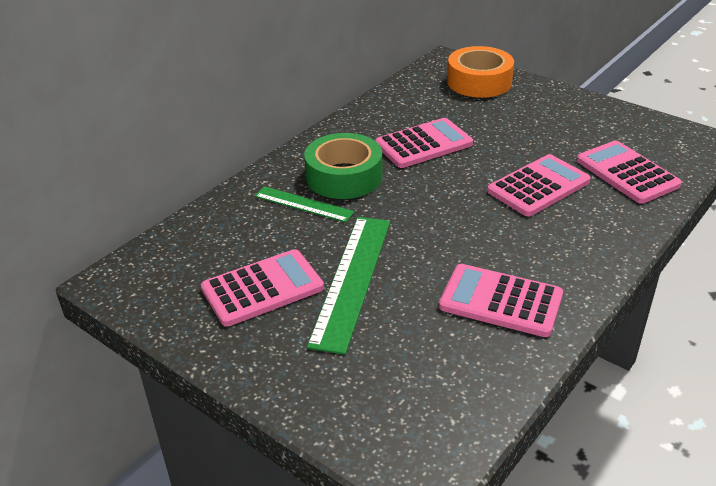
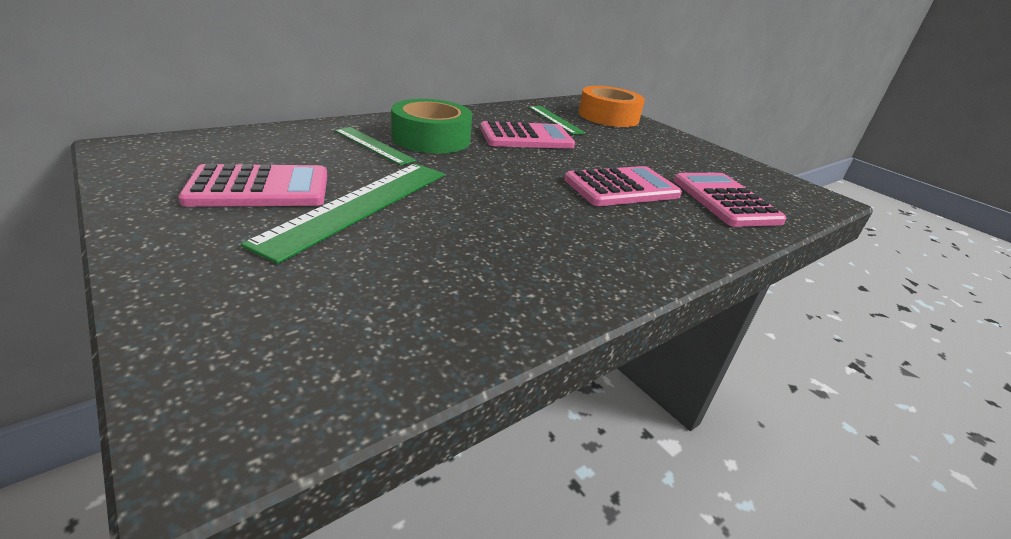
camera: 10 degrees right, 5 degrees down
pink calculator [439,264,563,337] -> none
none -> green ruler [528,106,586,135]

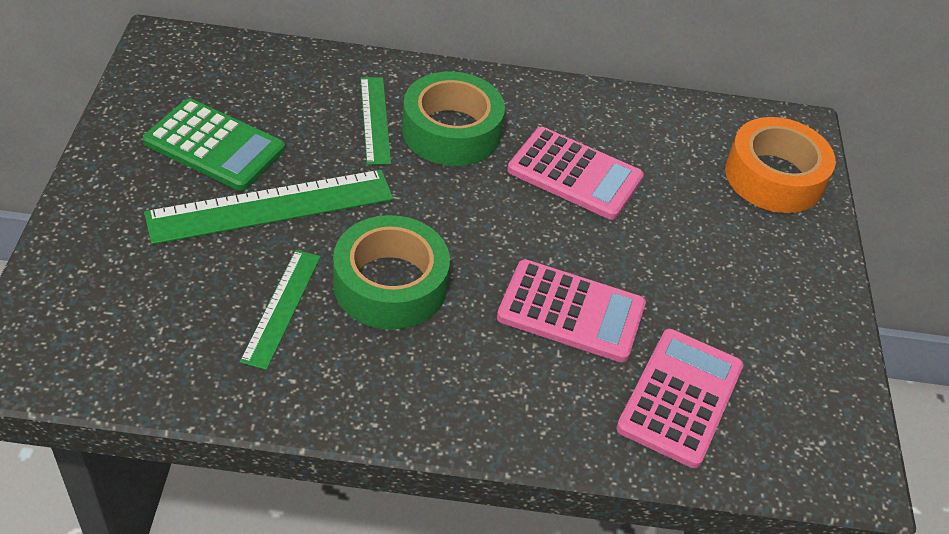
camera: 40 degrees right, 15 degrees up
pink calculator [178,164,327,207] -> green calculator [143,99,285,191]
green ruler [528,106,586,135] -> green ruler moved to [240,250,321,370]
none -> green tape [333,215,450,330]

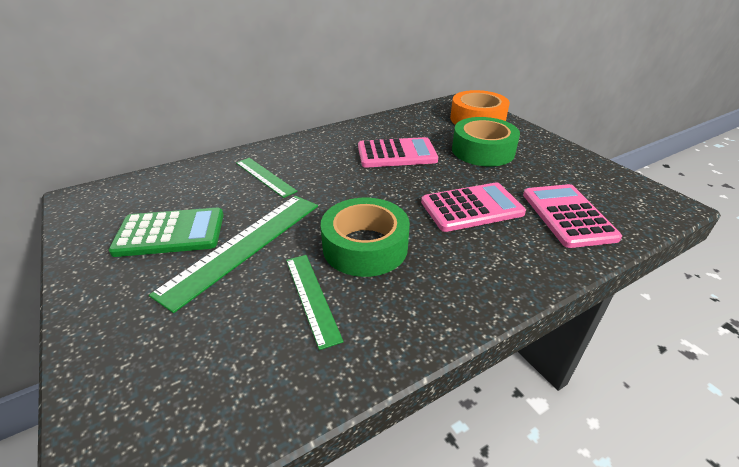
camera: 30 degrees left, 10 degrees down
green tape [402,72,505,166] -> green tape moved to [452,117,520,167]

